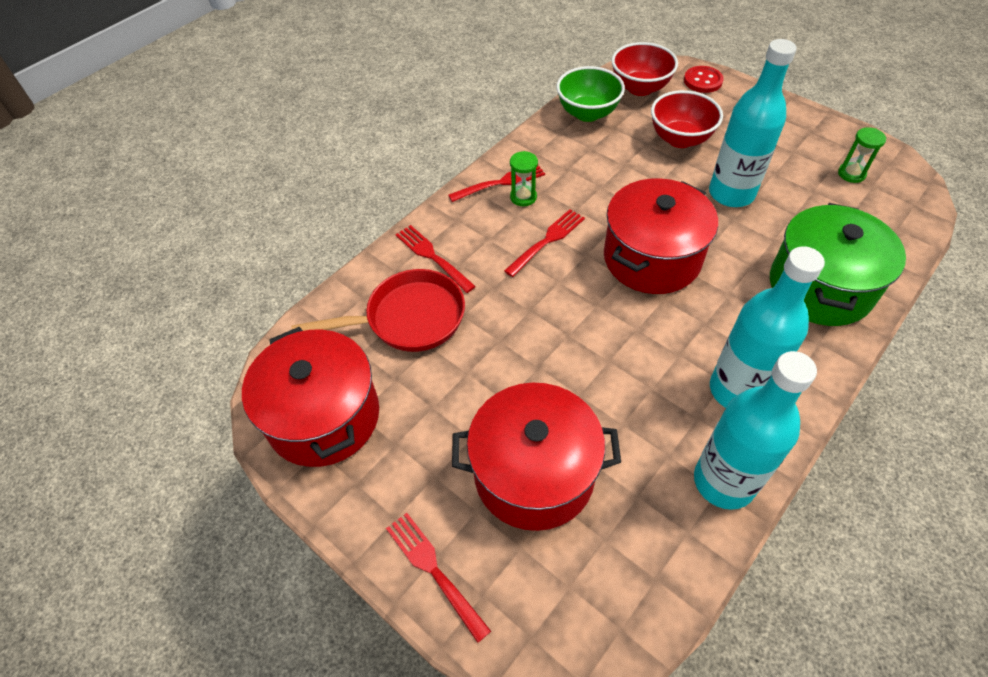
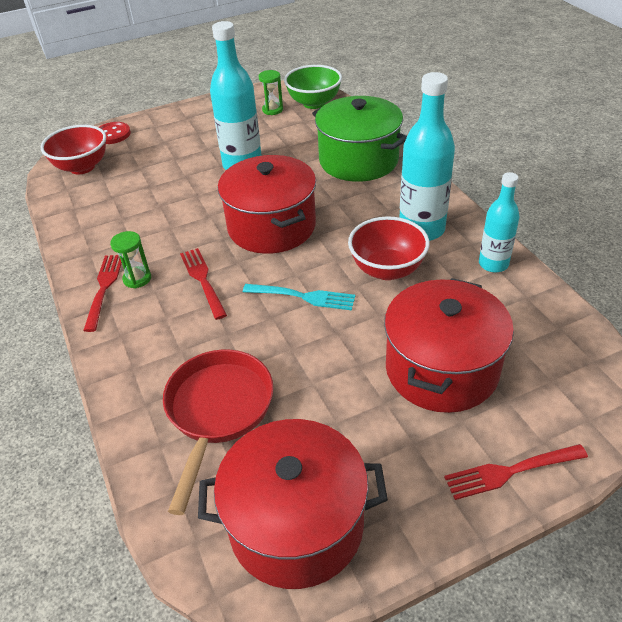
camera: 65 degrees left, 10 degrees down
red fork [395,225,476,293] -> none
green bowl [556,66,625,122] -> green bowl moved to [284,65,342,109]
red bowl [651,90,723,148] -> red bowl moved to [348,216,430,280]
turquoise bottle [694,351,817,510] -> turquoise bottle [479,172,520,273], size x0.61
none -> turquoise fork [243,284,355,310]

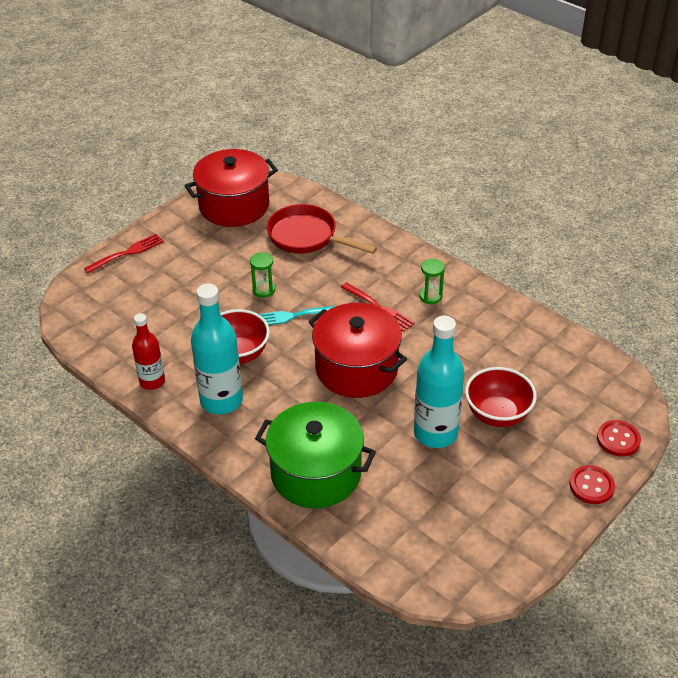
camera: 155 degrees right, 0 degrees up
red bowl [41,125,106,174] -> red bowl moved to [465,367,537,427]
red fork [83,255,122,332] -> none
red pan [163,349,273,515] -> red pan turned 135 degrees clockwise [266,204,377,254]
green hourglass [259,70,283,115] -> green hourglass moved to [250,252,275,298]
green bowl [284,65,342,109] -> none
red pot [384,278,514,413] -> none
turquoise bottle [479,172,520,273] -> red bottle [132,313,165,390]
none -> red button [569,465,615,504]

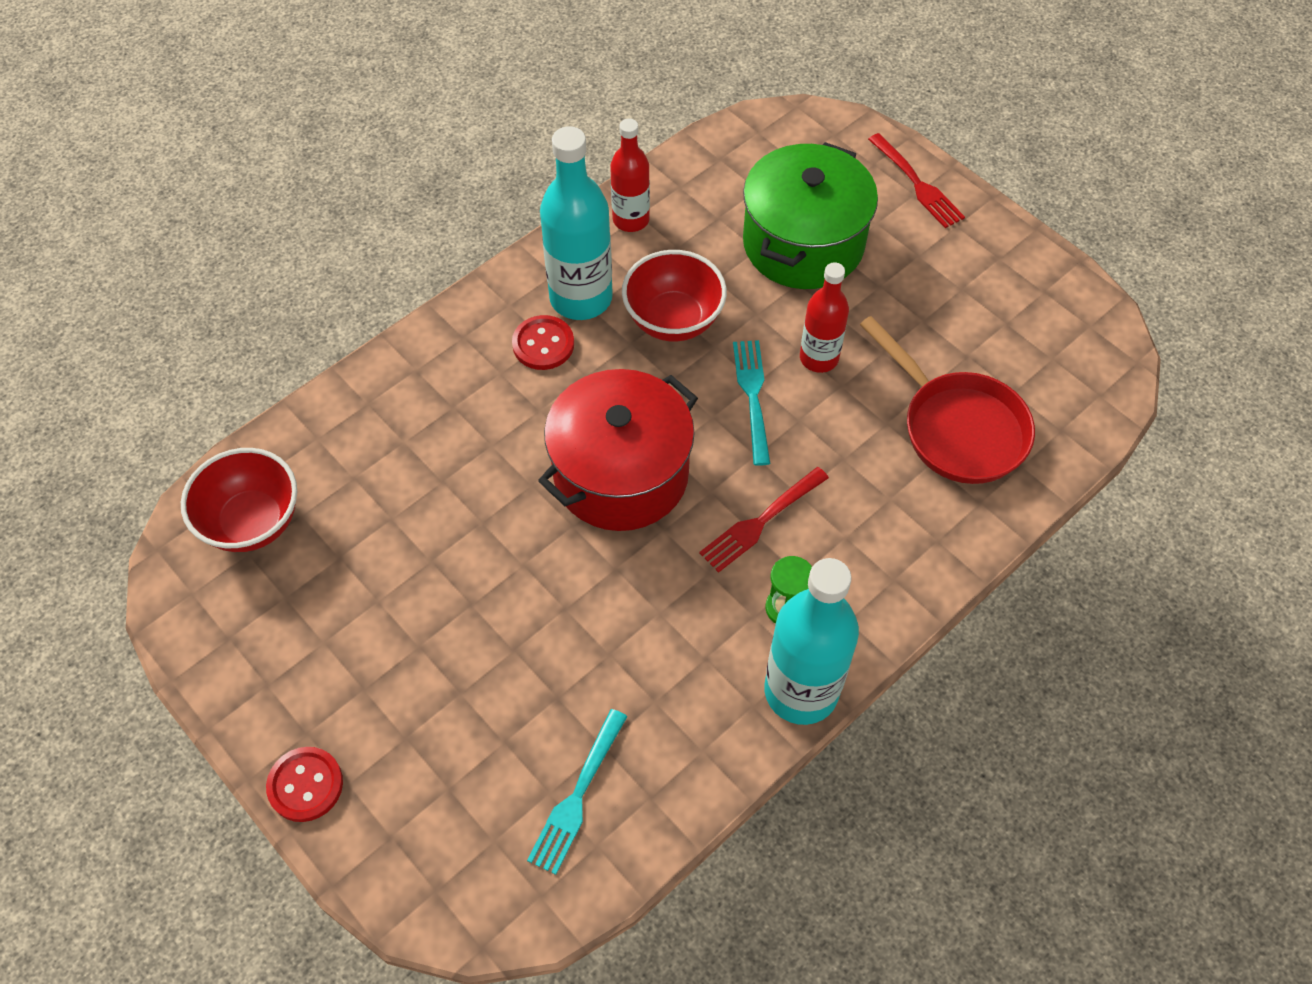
camera: 95 degrees right, 15 degrees up
red pot [184,149,278,227] -> none
green hourglass [250,252,275,298] -> red bottle [800,263,849,373]
green pot [255,402,376,508] -> green pot moved to [743,142,878,289]
red pan [266,204,377,254] -> red pan turned 105 degrees clockwise [860,316,1035,484]
turquoise bottle [414,316,464,448] -> turquoise bottle moved to [764,558,859,725]
red bowl [465,367,537,427] -> red bowl moved to [181,448,297,552]
red button [597,420,641,457] -> red button moved to [512,315,574,370]
none -> turquoise fork [527,709,628,875]

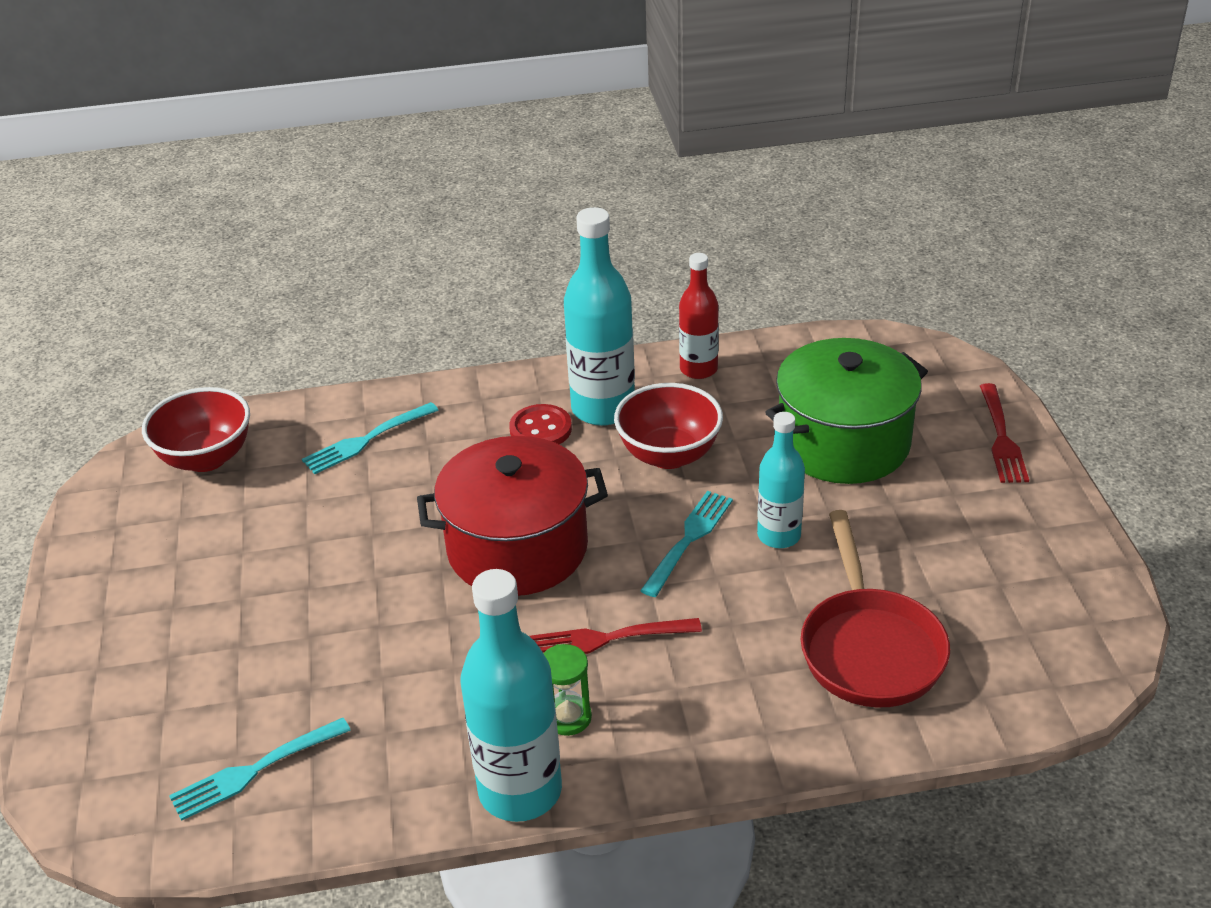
camera: 35 degrees right, 20 degrees down
red button [266,747,343,822] -> none
red bottle [800,263,849,373] -> turquoise bottle [757,412,805,548]
none -> turquoise fork [302,402,438,474]

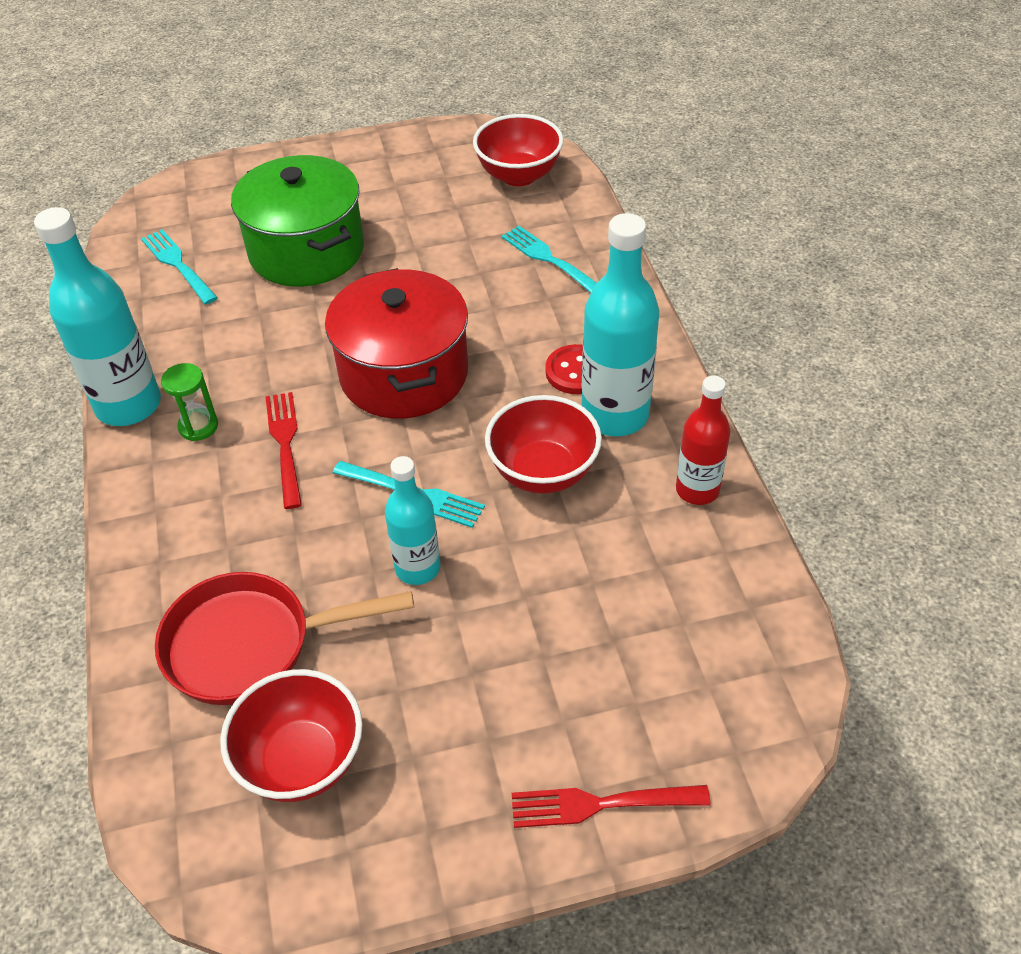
camera: 85 degrees right, 10 degrees up
green pot [765,338,928,484] -> green pot moved to [231,155,364,287]
none -> red bowl [220,669,363,802]

